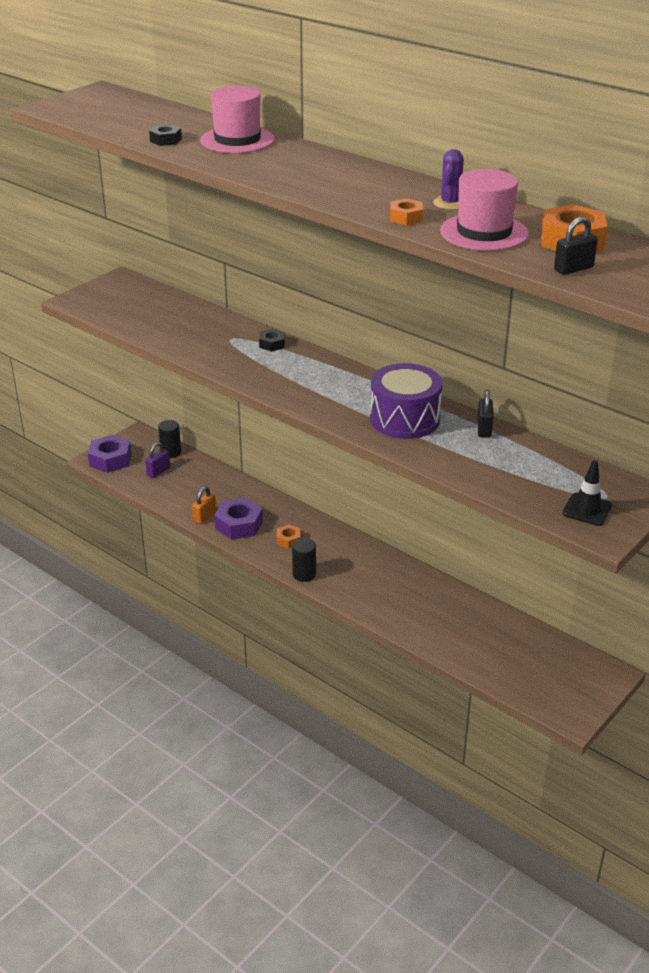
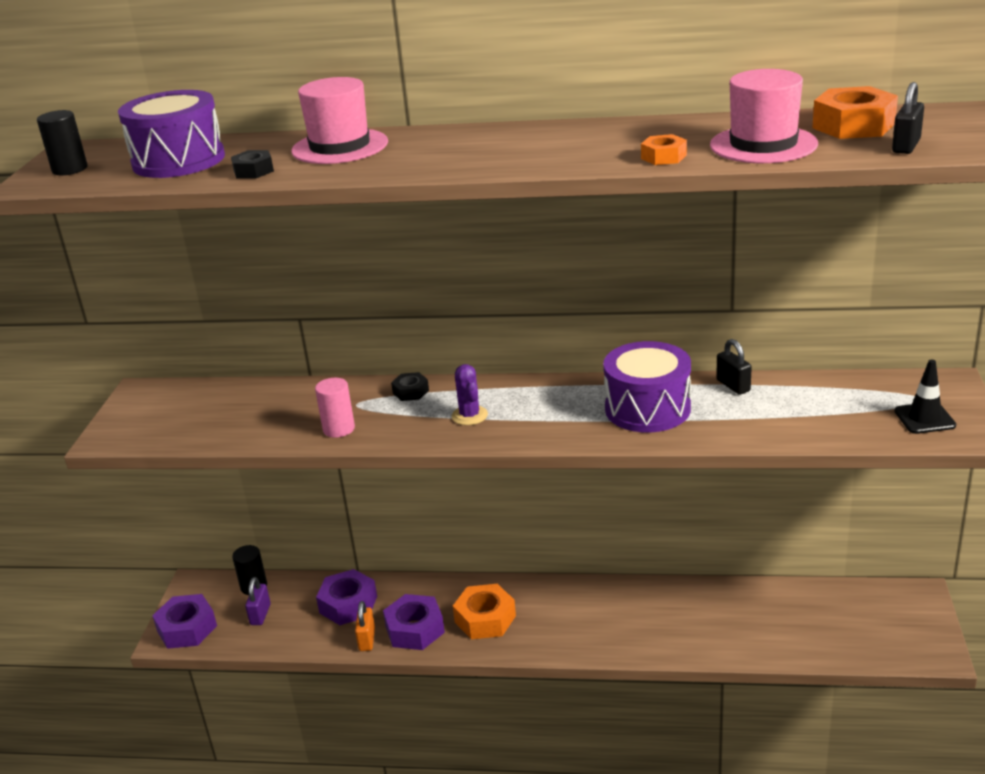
camera: 30 degrees left, 5 degrees down
orange nut [277,524,300,549] -> orange nut [453,584,516,639], size x1.82
black cylinder [292,538,316,582] -> black cylinder moved to [37,110,88,175]
purple cactus [433,149,464,210] -> purple cactus moved to [451,364,488,425]
none -> purple drum [118,90,225,178]
none -> pink cylinder [315,378,355,438]
none -> purple nut [316,569,377,625]

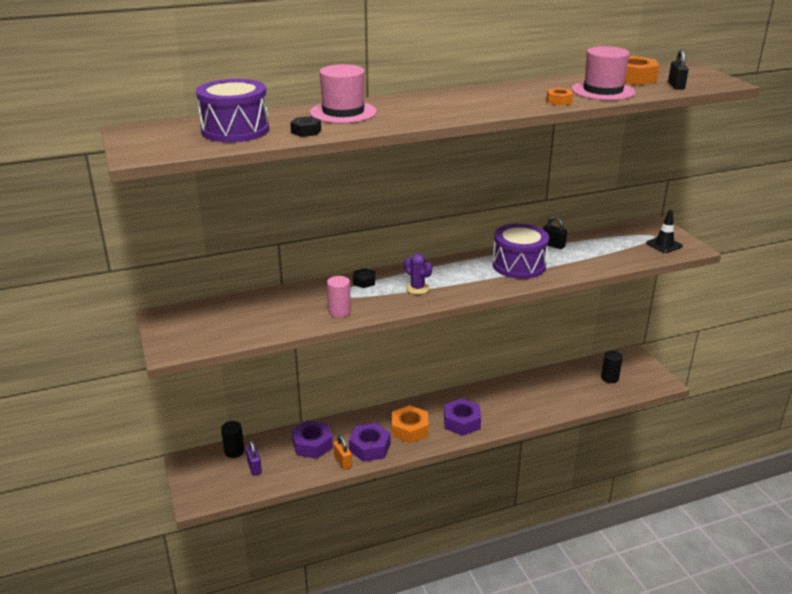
camera: 30 degrees left, 0 degrees up
black cylinder [37,110,88,175] -> black cylinder moved to [601,350,623,383]
purple nut [152,594,217,649] -> purple nut moved to [444,398,481,436]

